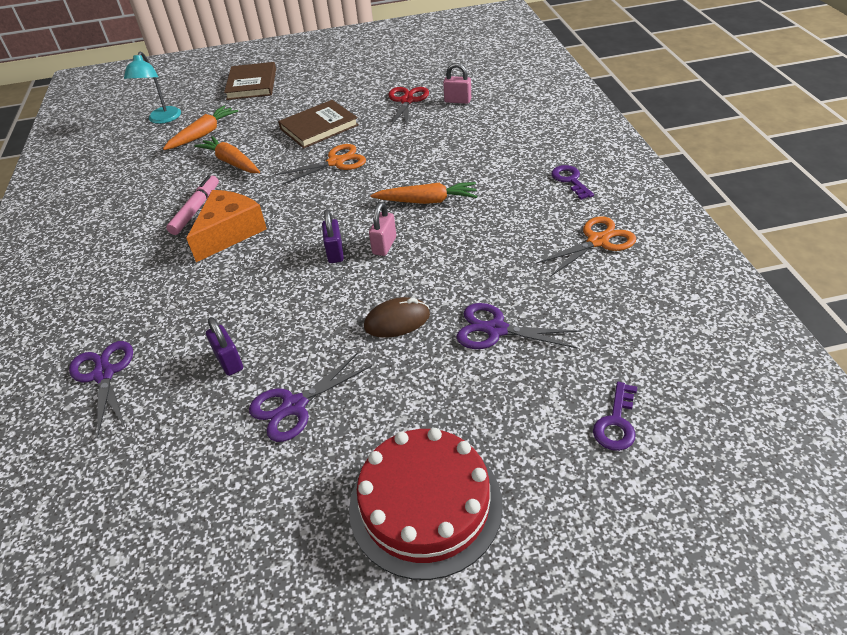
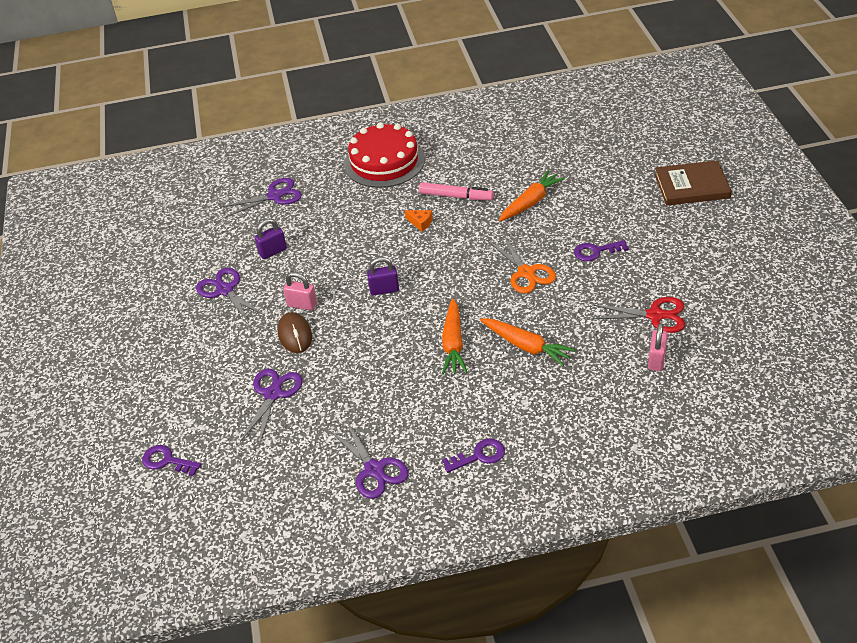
camera: 90 degrees right, 0 degrees up
turquoise lamp [124,51,181,124] -> none
orange carrot [163,105,239,150] -> orange carrot moved to [480,318,576,366]
orange cheese [186,190,267,262] -> orange cheese [405,210,433,231], size x0.42
brown book [278,100,359,148] -> purple key [574,240,629,261]
red cake [349,428,502,580] -> red cake moved to [344,122,425,188]
pink padlock [369,202,396,256] -> pink padlock moved to [283,272,317,310]
orange scissors [536,216,636,276] -> purple scissors [329,420,409,499]

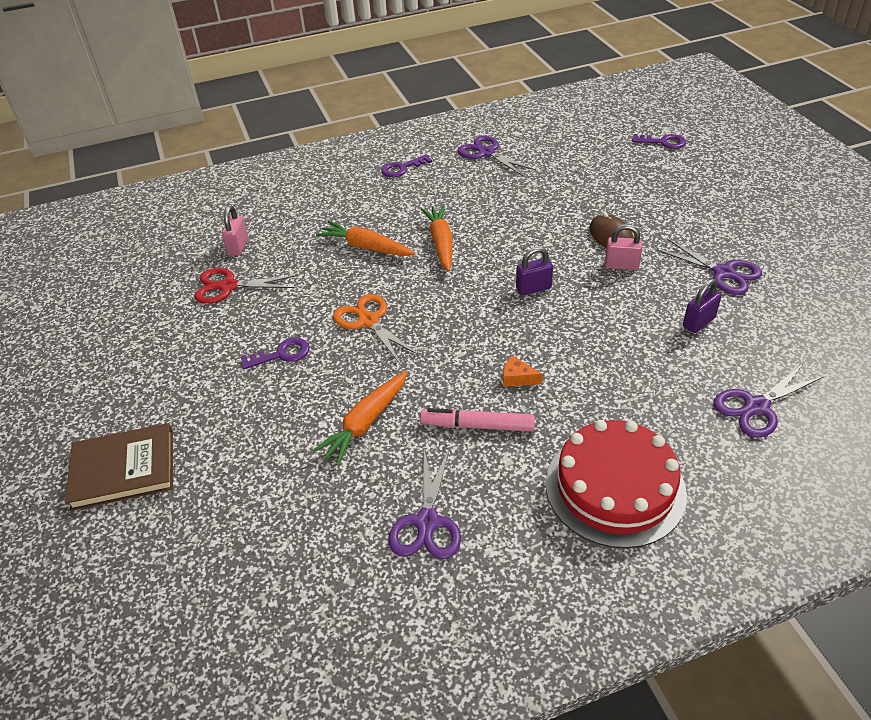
camera: 170 degrees right, 0 degrees up
purple scissors [240,369,303,446] -> purple scissors moved to [388,449,461,559]

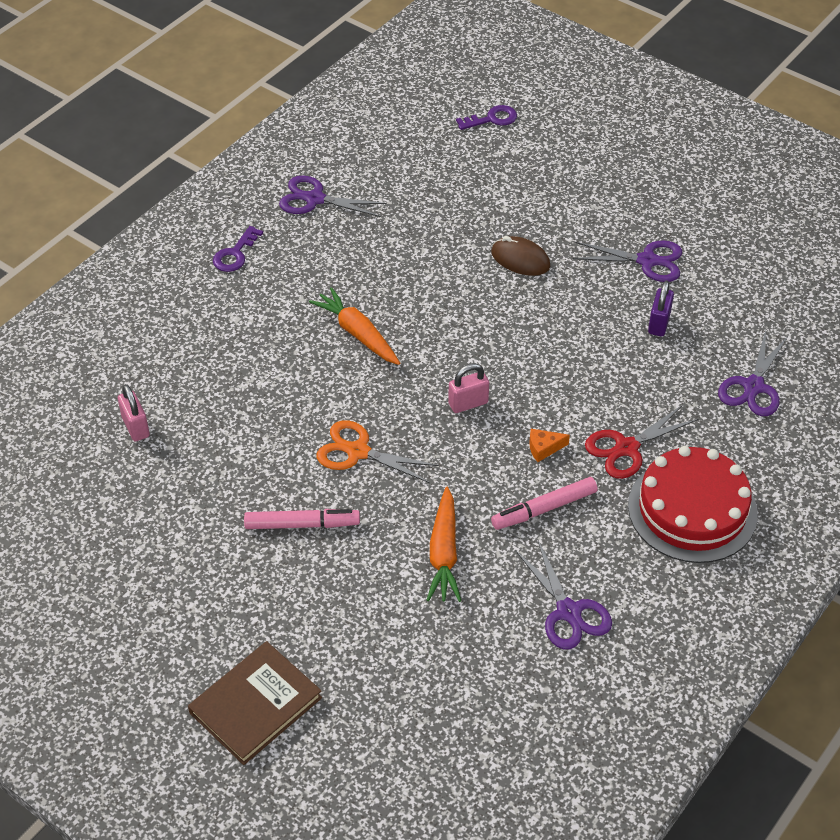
camera: 35 degrees left, 5 degrees up
red scissors [194,268,298,304] -> red scissors moved to [585,405,698,479]
purple key [240,337,310,369] -> pink marker [244,509,360,529]
orange carrot [316,221,415,256] -> none
purple padlock [516,247,553,295] -> none
pink padlock [605,224,642,270] -> pink padlock moved to [448,363,489,413]

